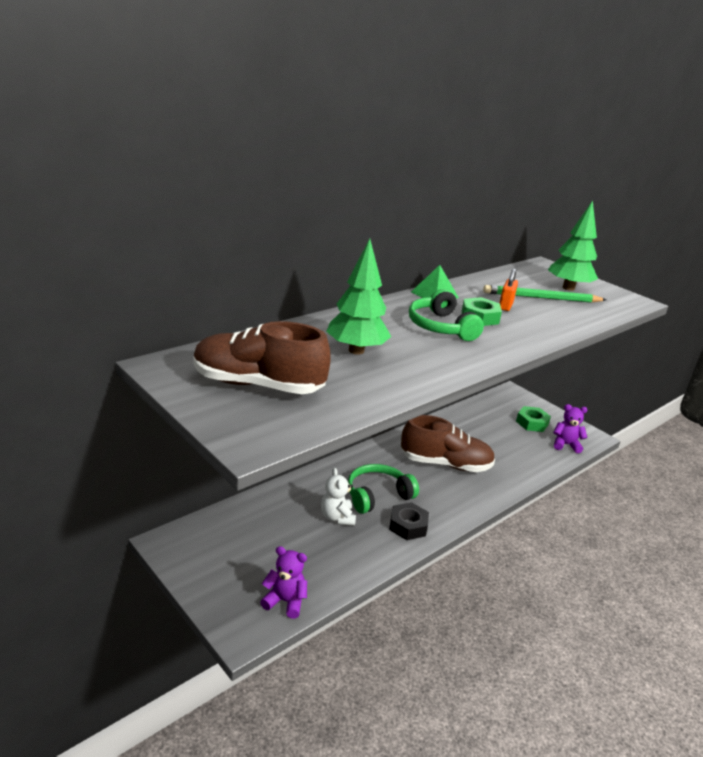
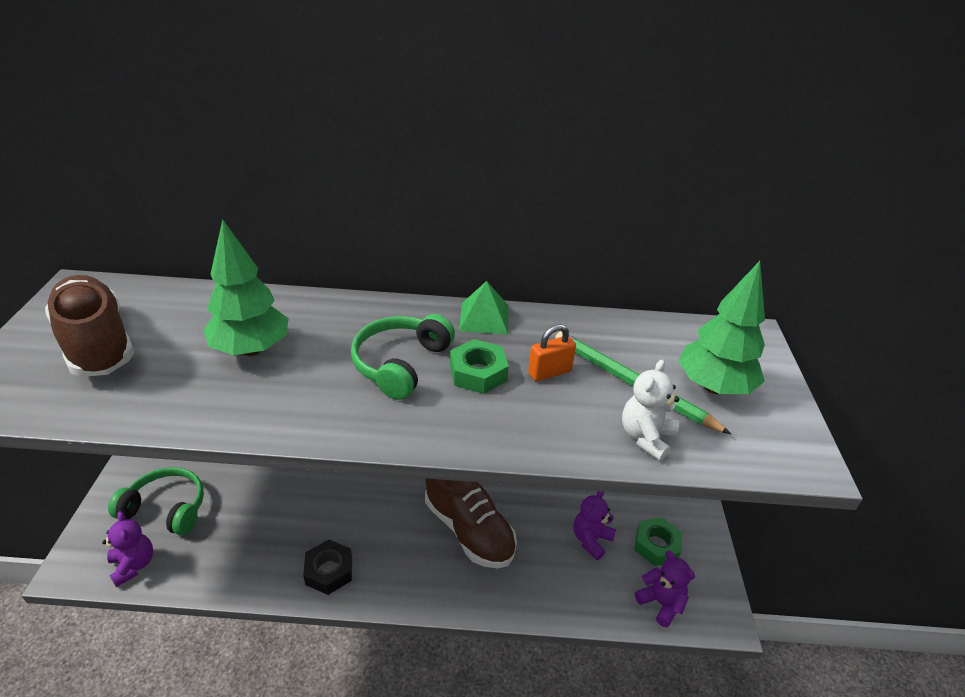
camera: 45 degrees right, 10 degrees up
white teddy bear [321,468,356,526] -> white teddy bear moved to [622,360,679,461]
green headphones [348,464,419,514] -> green headphones moved to [108,467,204,535]
none -> purple teddy bear [574,491,616,560]

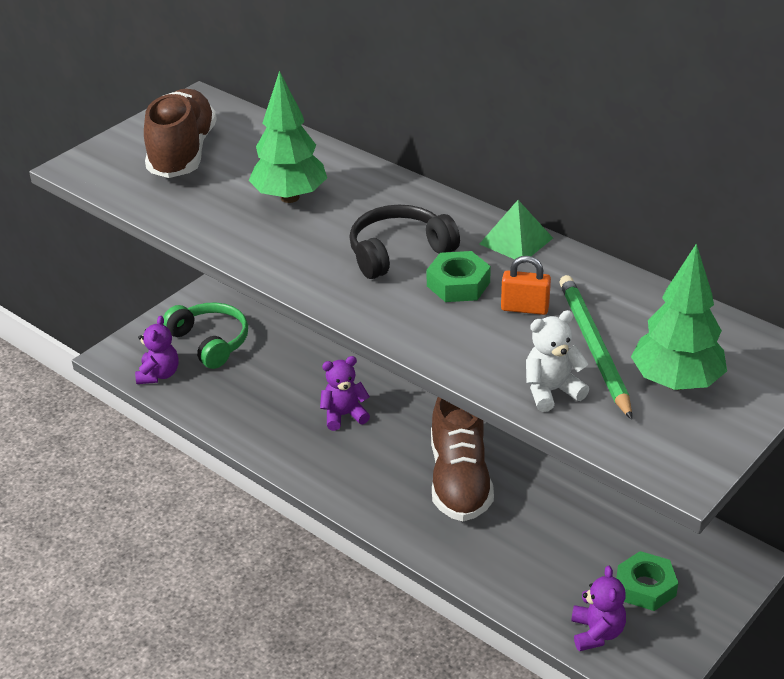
camera: 40 degrees right, 0 degrees up
black nut [303,540,352,595] -> none
green headphones [351,314,455,400] -> black headphones [349,205,460,279]
purple teddy bear [574,491,616,560] -> purple teddy bear moved to [320,356,370,431]

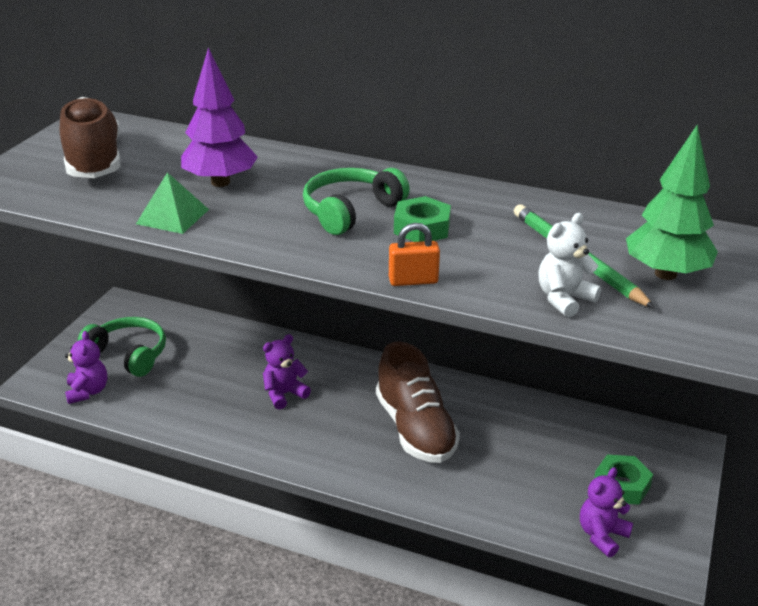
camera: 20 degrees left, 5 degrees down
green tree [248,71,327,203] -> purple tree [181,48,258,187]
black headphones [349,205,460,279] -> green headphones [303,168,410,235]
green pyramid [480,200,553,259] -> green pyramid moved to [136,172,209,234]
orange padlock [501,256,551,315] -> orange padlock moved to [389,223,440,286]
purple teddy bear [571,566,626,651] -> purple teddy bear turned 120 degrees counterclockwise [580,467,633,557]

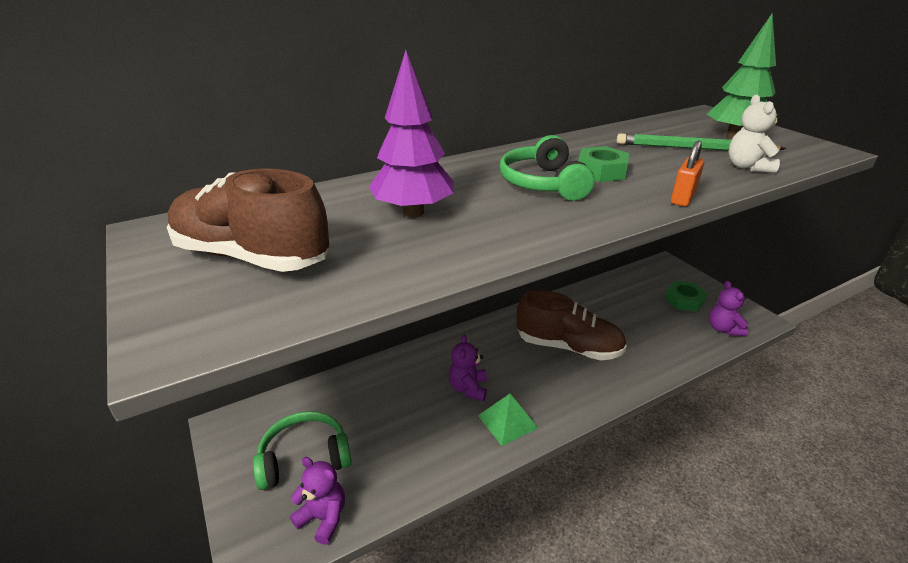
camera: 50 degrees left, 0 degrees up
green pyramid [136,172,209,234] -> green pyramid moved to [478,394,538,446]

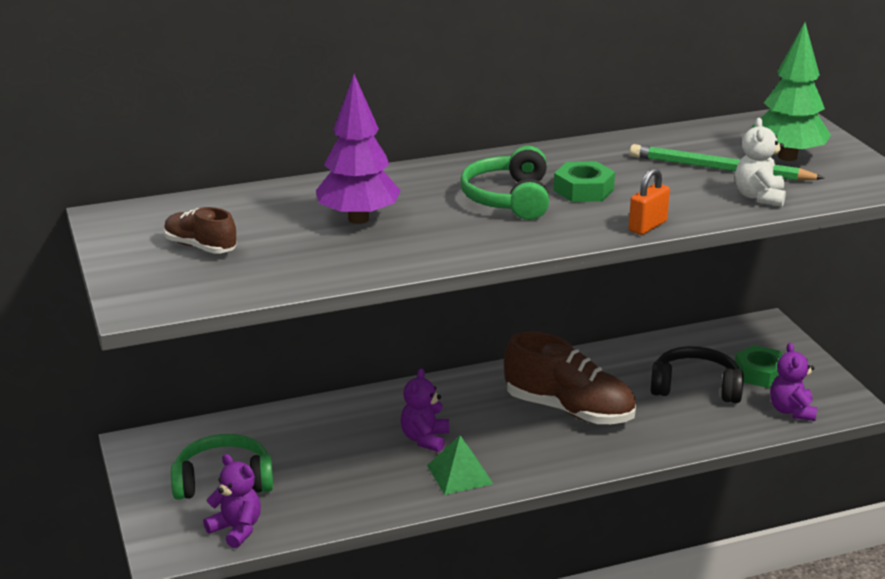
camera: 10 degrees right, 5 degrees down
brown shoe [167,169,329,272] -> brown shoe [164,207,237,254], size x0.53
none -> black headphones [650,346,744,403]

